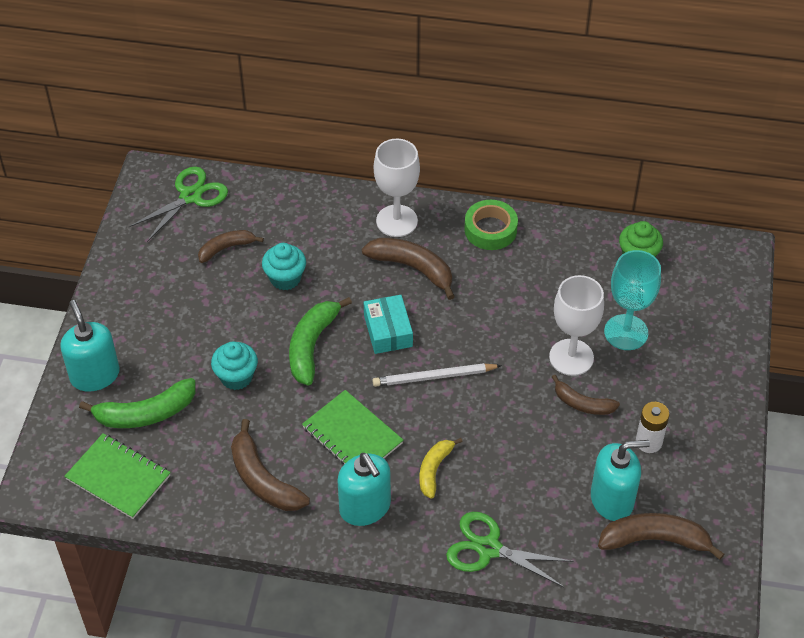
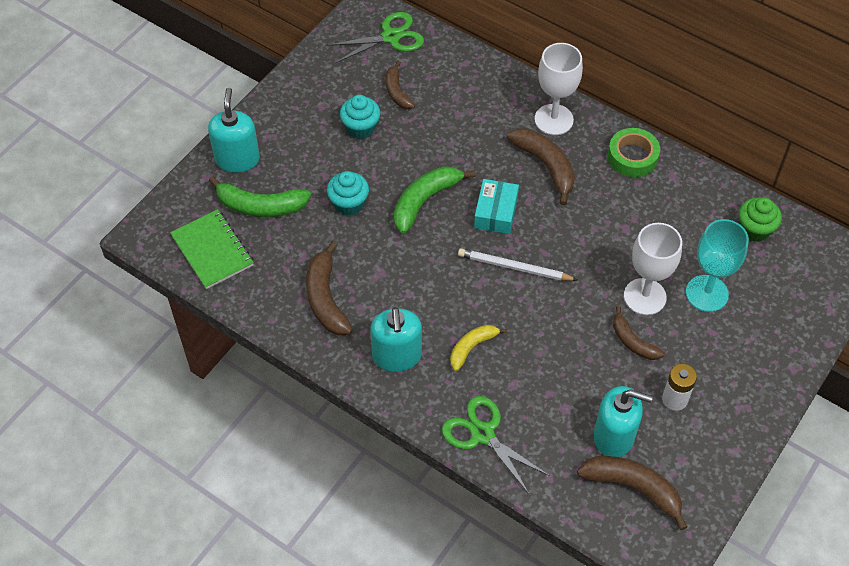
camera: 25 degrees right, 5 degrees up
brown banana [198,230,264,263] -> brown banana turned 105 degrees counterclockwise [386,61,415,109]
turquoise cupcake [262,243,306,290] -> turquoise cupcake moved to [340,95,380,139]
green notebook [302,390,403,464] -> none

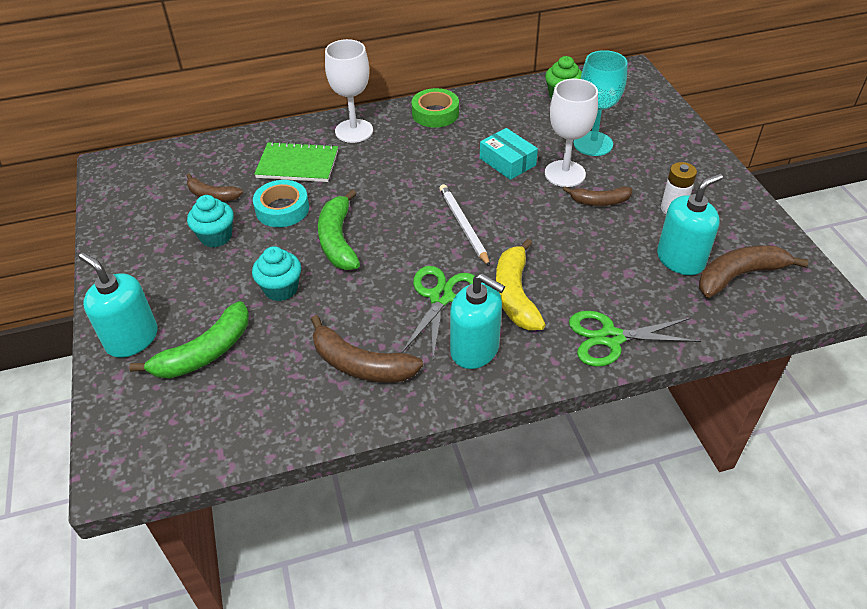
camera: 50 degrees left, 10 degrees down
green notebook [170,209,254,289] -> green notebook moved to [254,141,338,182]
green scissors [326,12,424,63] -> green scissors moved to [402,266,475,359]
yellow banana [450,325,508,371] -> yellow banana [496,239,546,330], size x1.58
white pencil [458,248,577,281] -> white pencil turned 105 degrees clockwise [439,184,490,267]
turquoise box [474,179,519,234] -> turquoise box moved to [480,128,538,180]
brown banana [507,128,575,205] -> none
none -> turquoise tape [253,180,309,227]

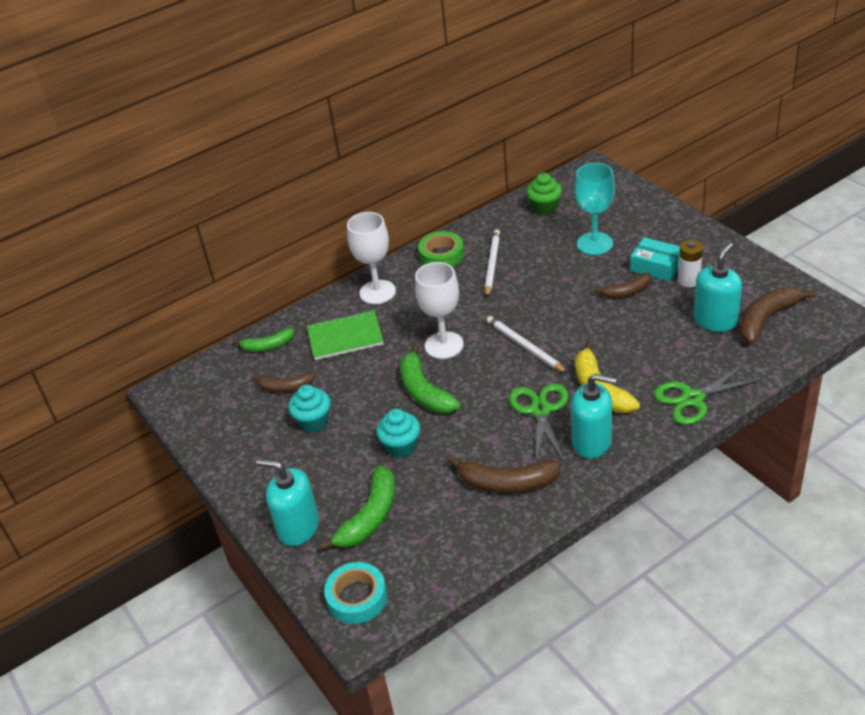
camera: 15 degrees left, 5 degrees down
turquoise tape [253,180,309,227] -> turquoise tape moved to [324,562,387,624]
turquoise box [480,128,538,180] -> turquoise box moved to [630,237,680,282]
white goblet [545,79,598,187] -> white goblet moved to [415,262,464,359]
none -> green banana [233,328,294,352]
none -> white pencil [485,230,500,297]

